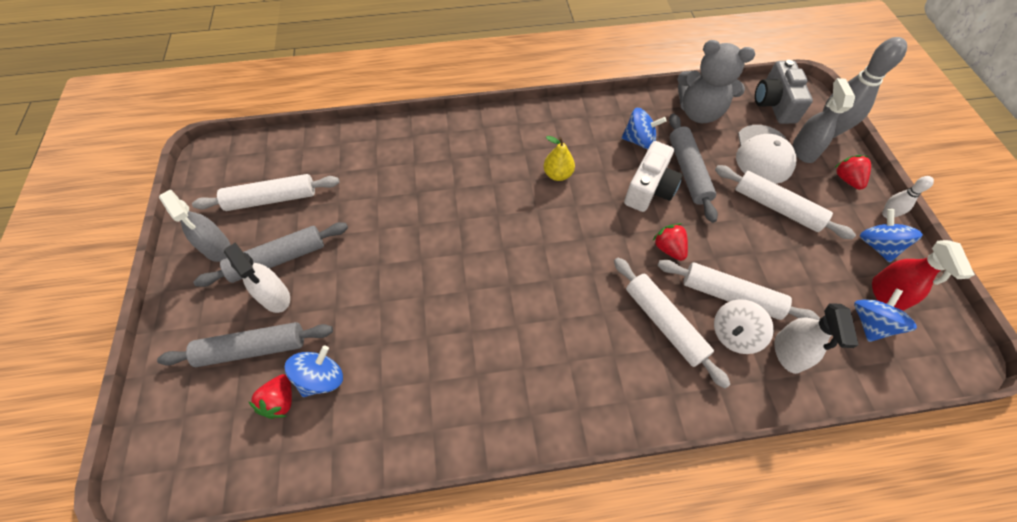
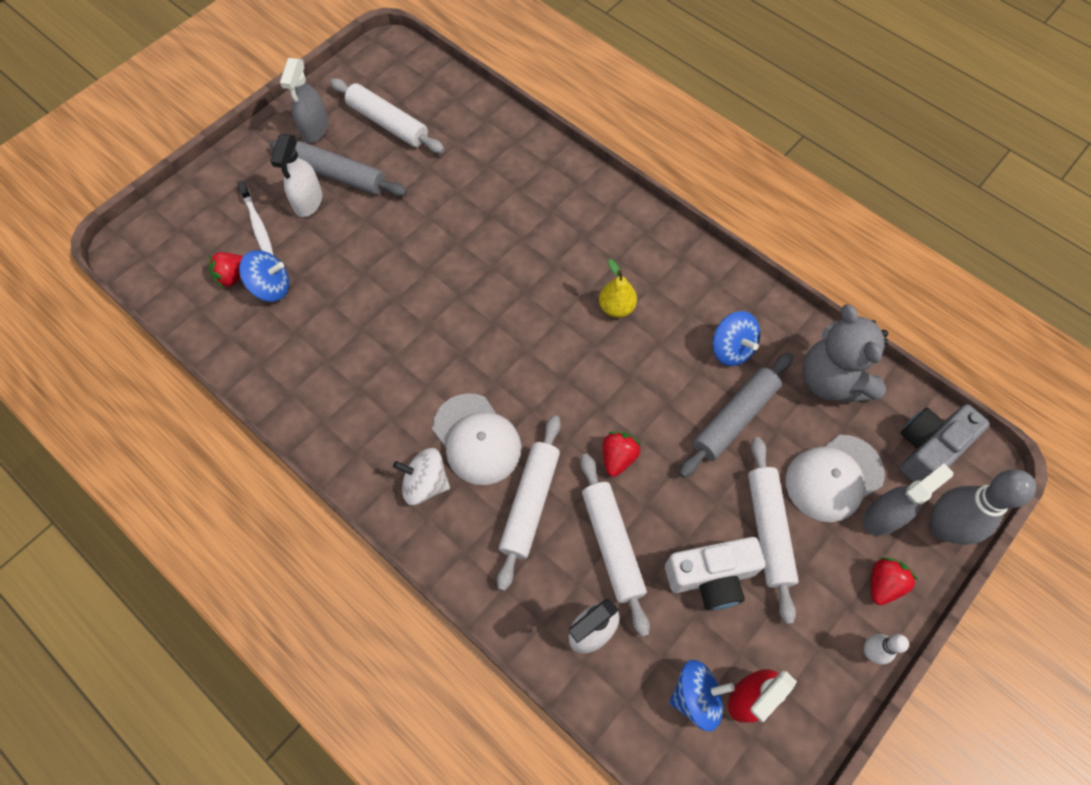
camera: 50 degrees right, 5 degrees up
grey rolling pin [157,322,333,367] -> white toothbrush [237,180,274,255]
white camera [624,141,683,212] -> white camera moved to [665,537,765,610]
white spinning top [714,299,774,354] -> white spinning top moved to [393,448,450,505]
blue spinning top [860,209,923,263] -> none
none -> white cap [432,393,522,485]

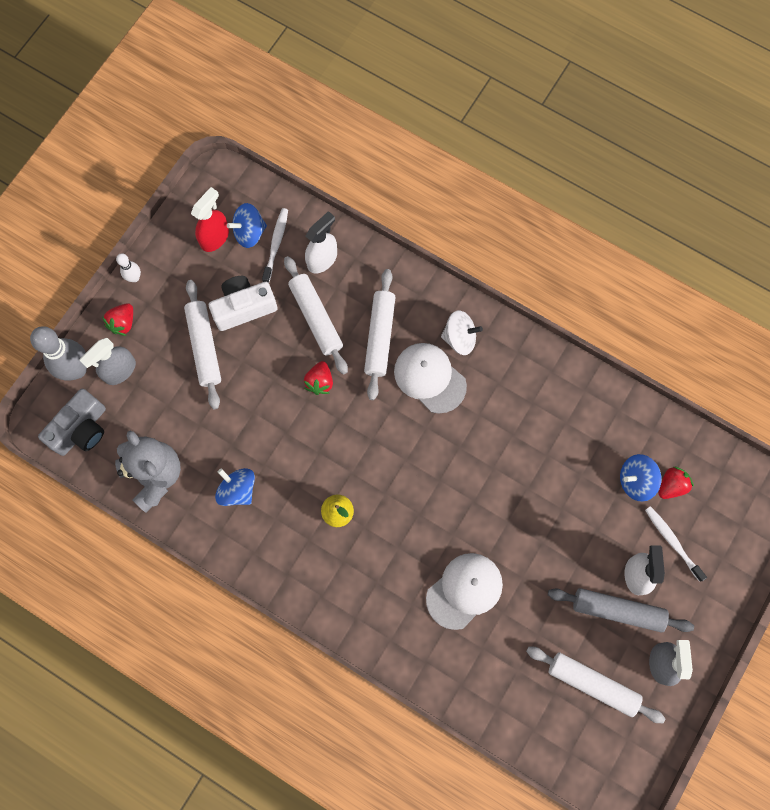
camera: 170 degrees right, 10 degrees up
grey rolling pin [679,353,793,478] -> none
white cap [786,435,885,522] -> white cap moved to [426,553,503,630]
none -> white toothbrush [262,208,288,283]

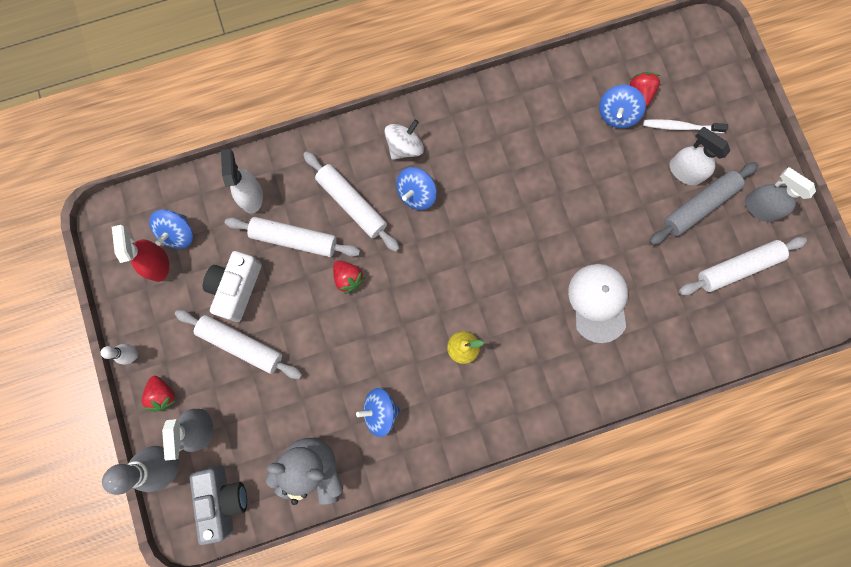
camera: 50 degrees left, 5 degrees up
white toothbrush [262,208,288,283] -> none
white cap [394,343,467,413] -> blue spinning top [396,167,437,210]

